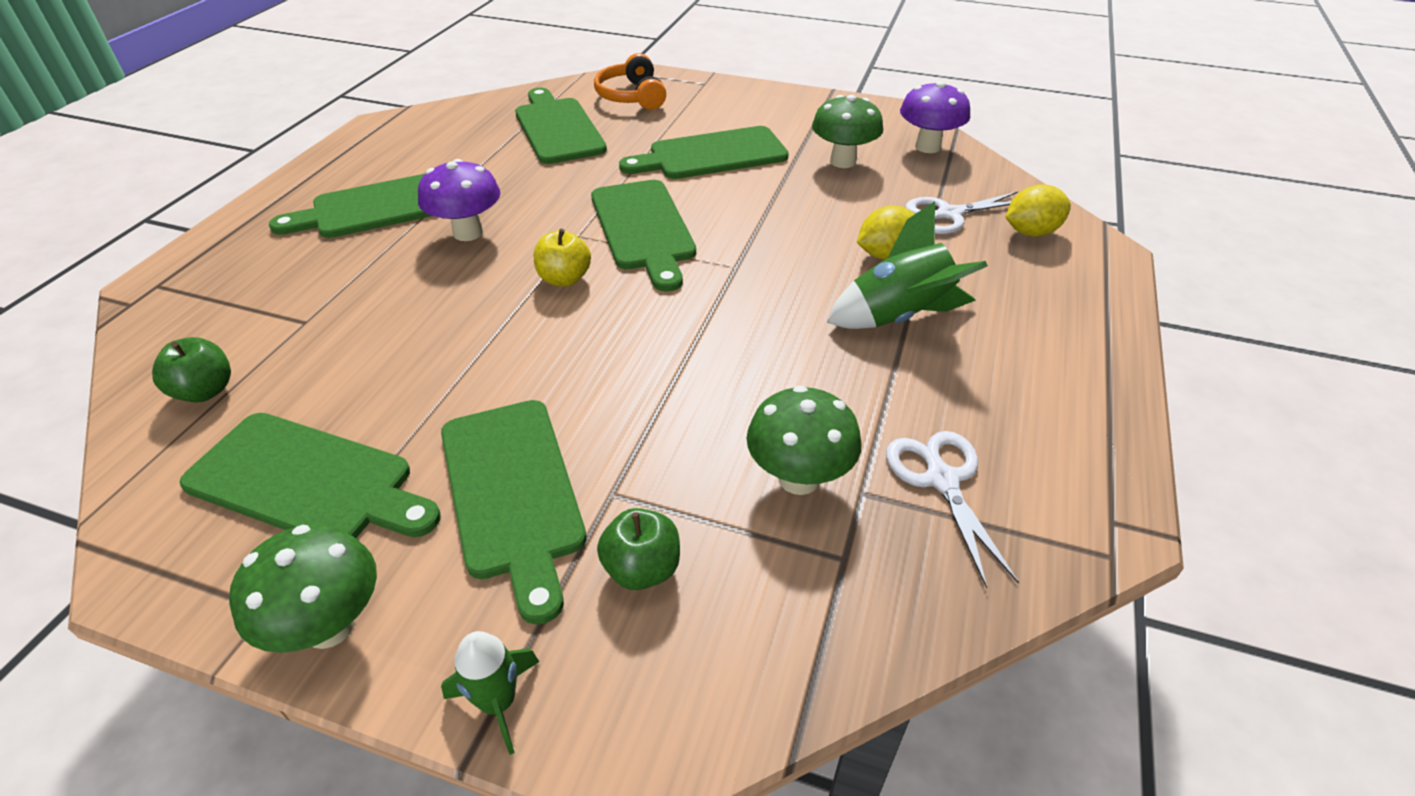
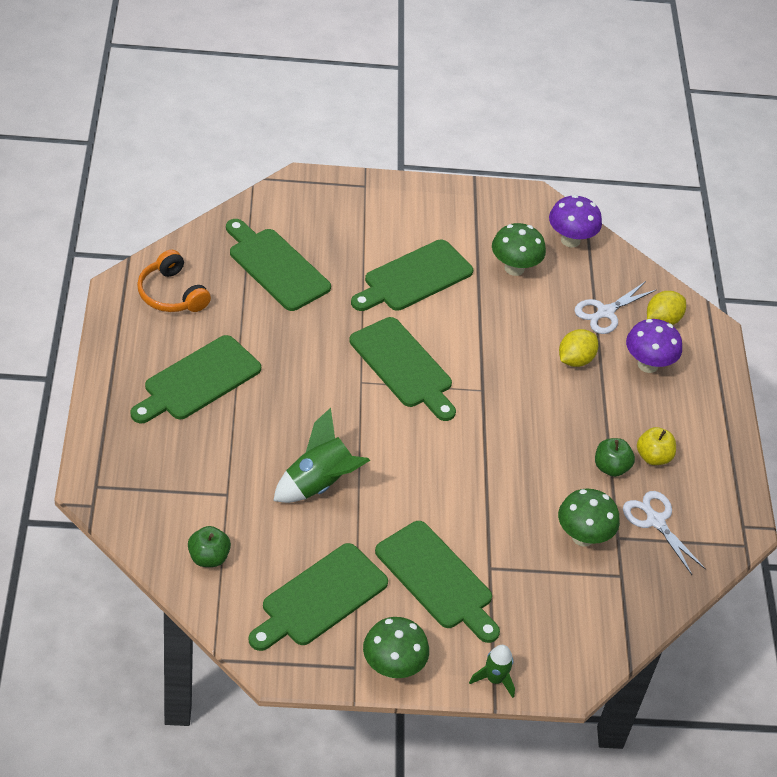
camera: 25 degrees left, 5 degrees up
green cutting board [180,413,441,538] -> green cutting board turned 135 degrees clockwise [248,543,388,651]
purple mushroom [418,159,500,241] -> purple mushroom moved to [626,319,682,373]
yellow apple [534,229,591,287] -> yellow apple moved to [637,427,676,465]
orange headphones [594,53,666,110] -> orange headphones moved to [137,250,211,312]
green apple [597,508,680,590] -> green apple moved to [595,438,635,477]
green rocket [827,201,988,329] -> green rocket moved to [273,407,370,503]

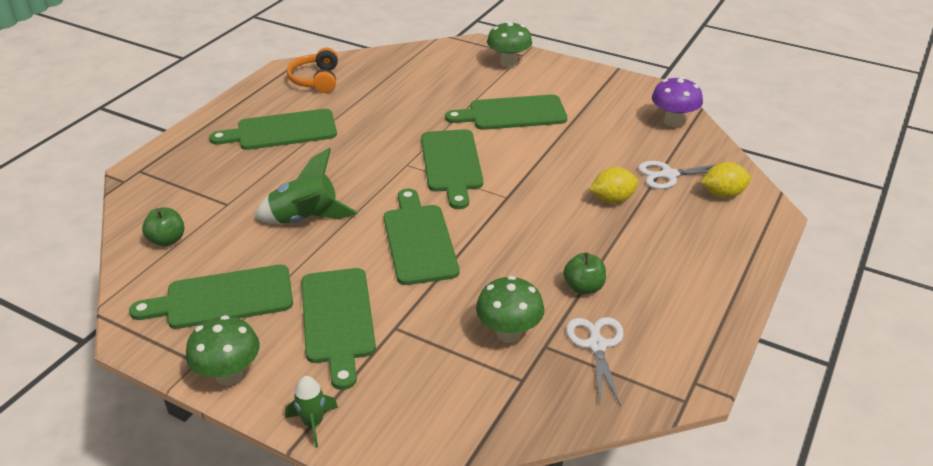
camera: 35 degrees right, 10 degrees down
green cutting board [226,219,331,311] -> green cutting board moved to [384,189,459,285]
green mushroom [492,223,546,276] -> green mushroom moved to [487,21,532,68]
purple mushroom [626,319,682,373] -> none
yellow apple [637,427,676,465] -> none

